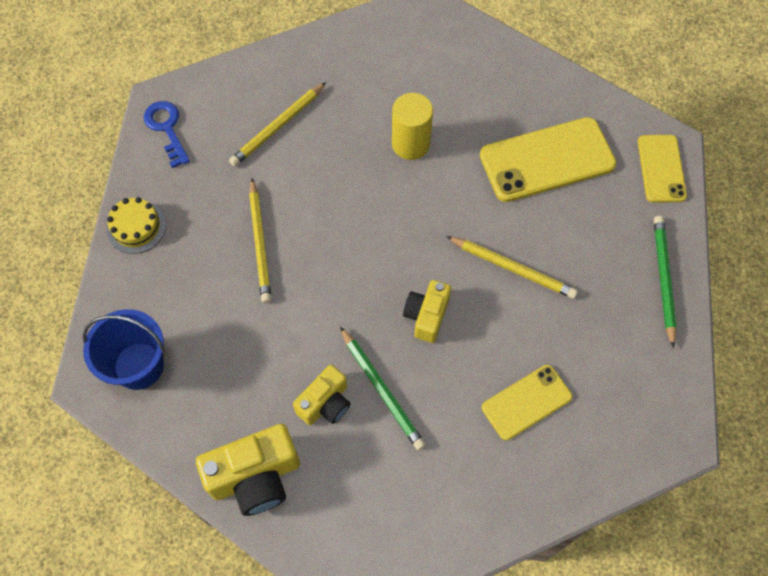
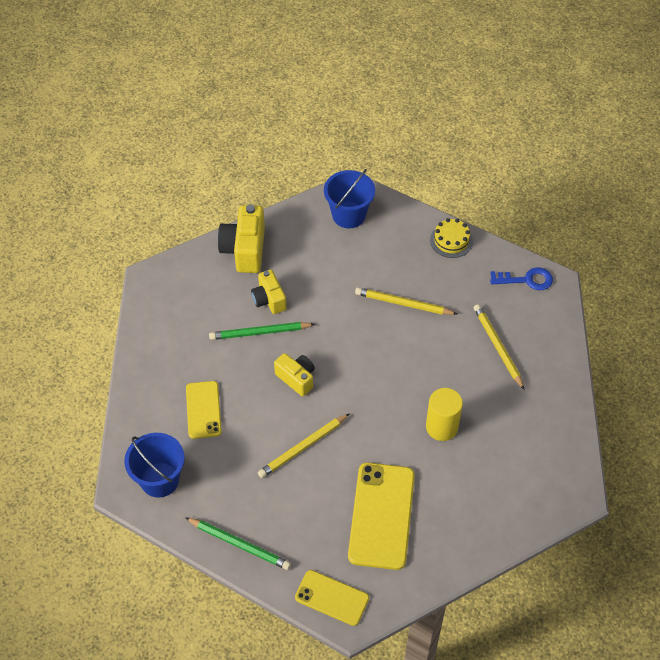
camera: 115 degrees right, 10 degrees down
none -> blue bucket [124,433,185,497]

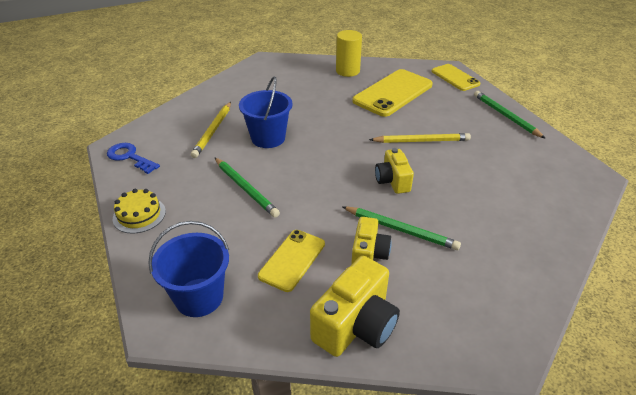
camera: 145 degrees left, 15 degrees down
blue bucket [124,433,185,497] -> blue bucket moved to [239,76,292,148]
yellow phone [186,381,222,439] -> yellow phone moved to [258,230,325,292]
yellow pencil [355,287,457,315] -> green pencil [214,157,280,218]
yellow cylinder [426,388,463,441] -> yellow cylinder moved to [336,30,362,77]

